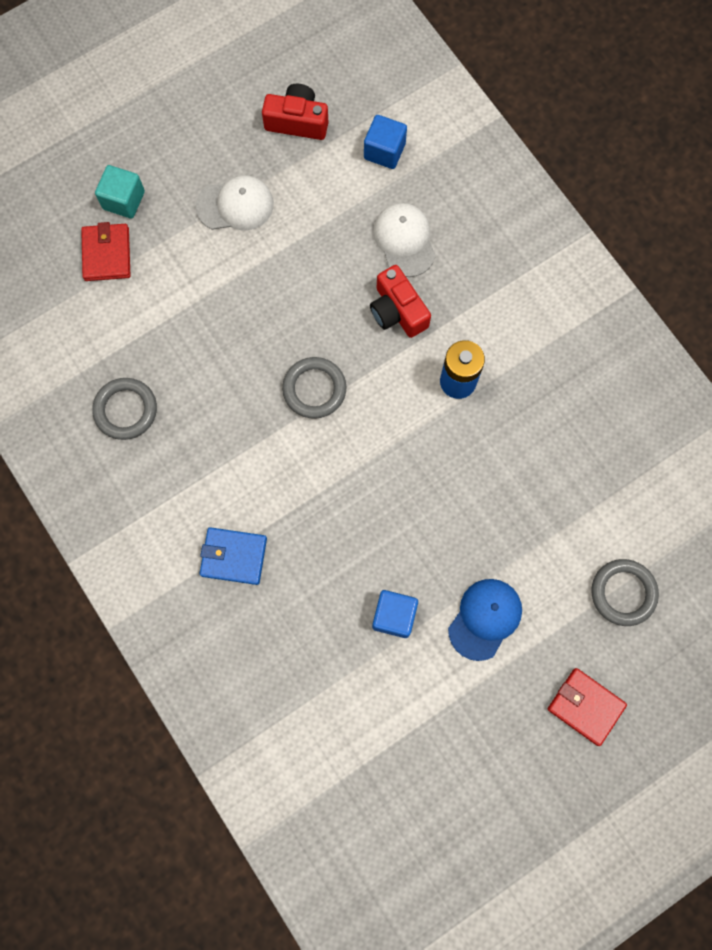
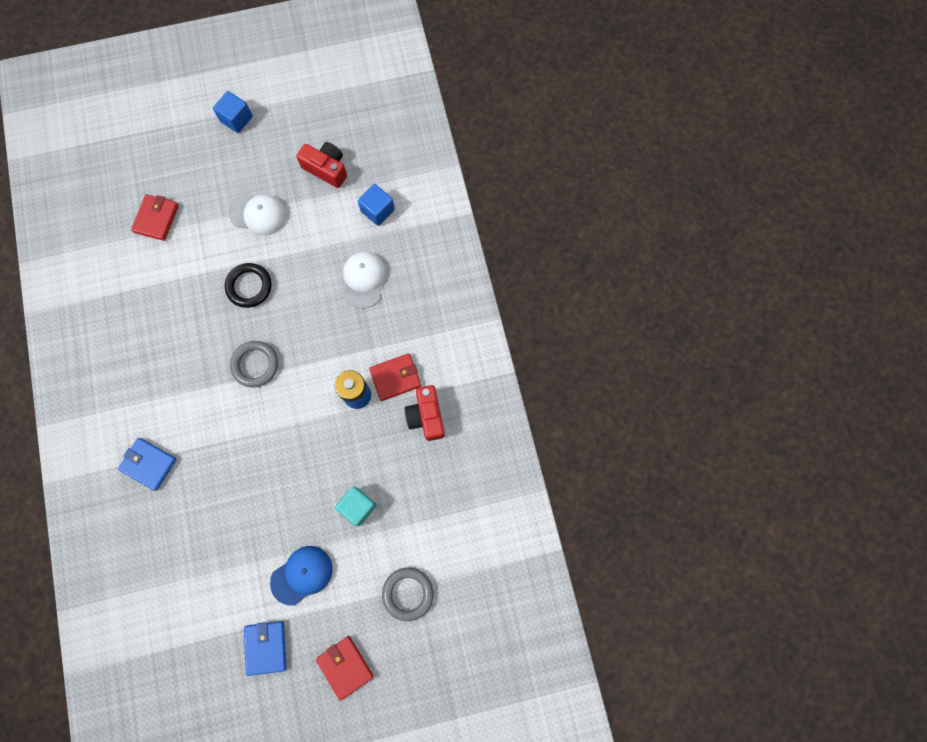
camera: 20 degrees right, 0 degrees up
grey ring [92,378,157,440] -> none
turquoise cube [95,165,145,219] -> turquoise cube moved to [335,486,377,526]
red camera [370,265,431,338] -> red camera moved to [405,385,445,441]
blue cube [372,590,418,638] -> blue cube moved to [213,91,253,133]
none -> black ring [225,263,272,308]
none -> blue wallet [244,621,287,676]
none -> red wallet [369,353,421,401]

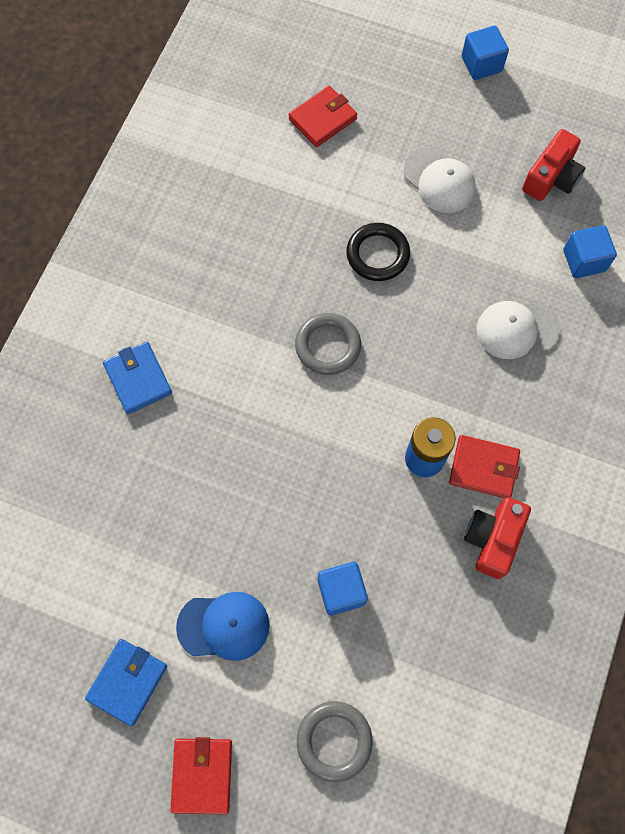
camera: 35 degrees right, 5 degrees down
red camera [296,142,347,188] -> red camera turned 60 degrees clockwise [522,129,585,201]
turquoise cube [335,486,377,526] -> blue cube [318,562,368,615]
white cap [343,252,386,309] -> white cap turned 135 degrees counterclockwise [476,301,560,359]

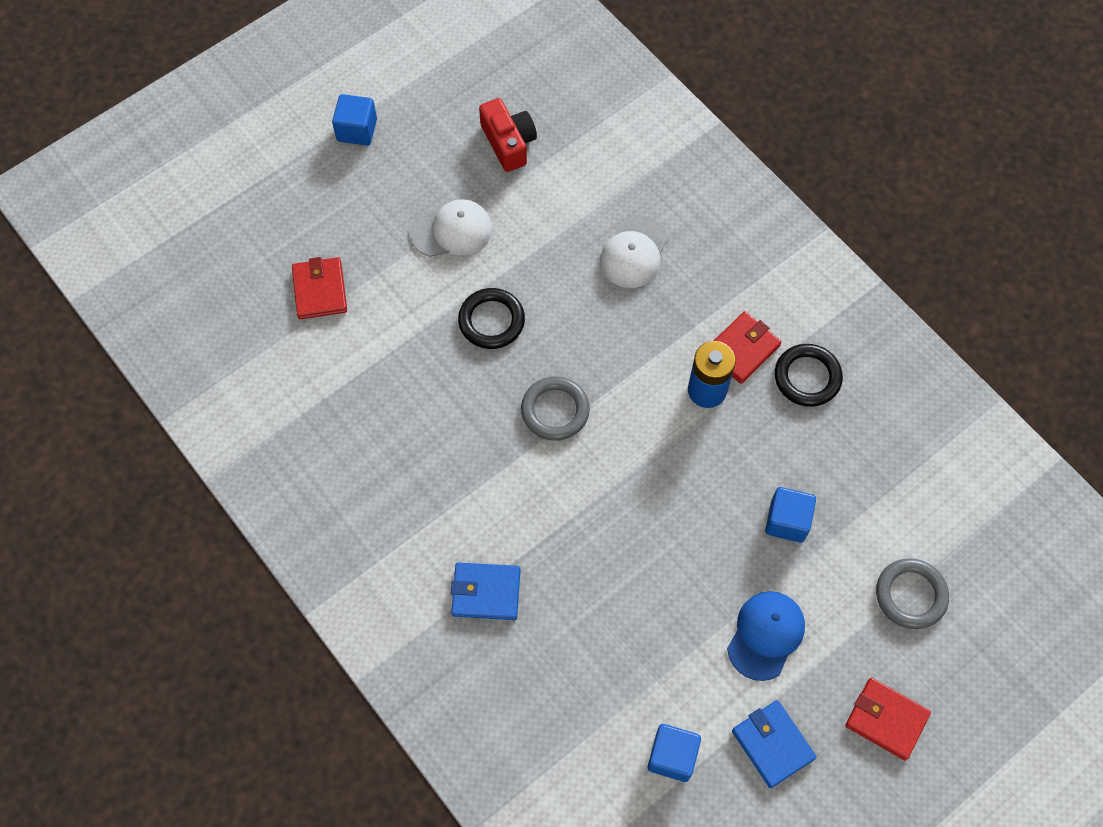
camera: 60 degrees left, 5 degrees down
red camera [464,497,531,579] -> black ring [775,344,843,407]
blue cube [563,225,617,278] -> blue cube moved to [648,724,701,782]

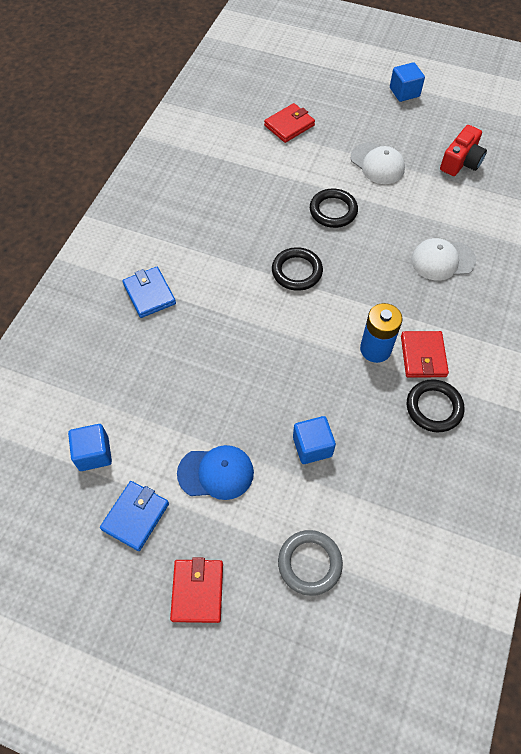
camera: 60 degrees right, 5 degrees down
grey ring [521,376,590,441] -> black ring [272,247,323,291]
red wallet [714,311,781,384] -> red wallet turned 75 degrees clockwise [401,331,449,378]

